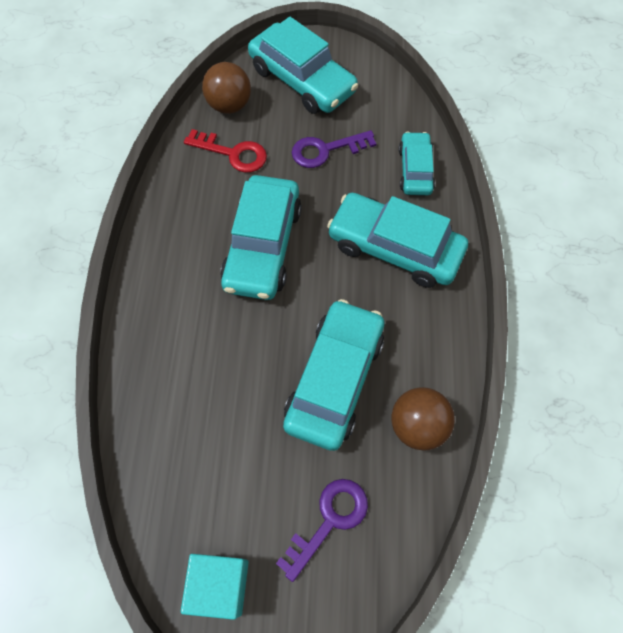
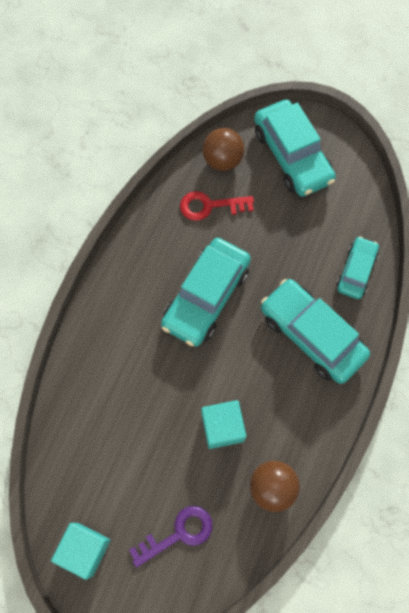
camera: 20 degrees right, 5 degrees up
red key [184,129,267,173] -> red key turned 135 degrees clockwise [180,191,254,221]
turquoise car [283,299,384,451] -> turquoise cube [201,400,246,449]
purple key [292,130,376,168] -> none

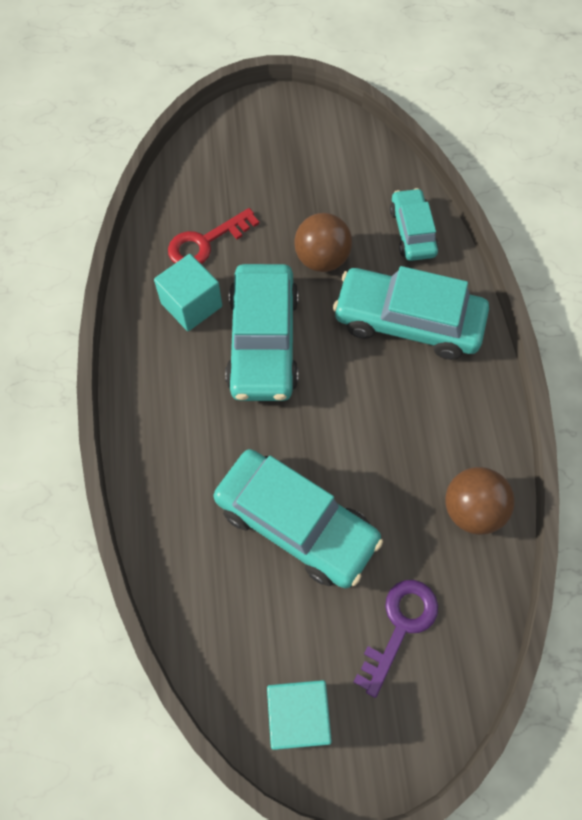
camera: 30 degrees left, 5 degrees down
turquoise cube [201,400,246,449] -> turquoise cube moved to [154,254,222,331]
brown ball [203,128,244,171] -> brown ball moved to [294,213,352,272]
turquoise car [254,99,336,197] -> turquoise car moved to [214,449,383,588]

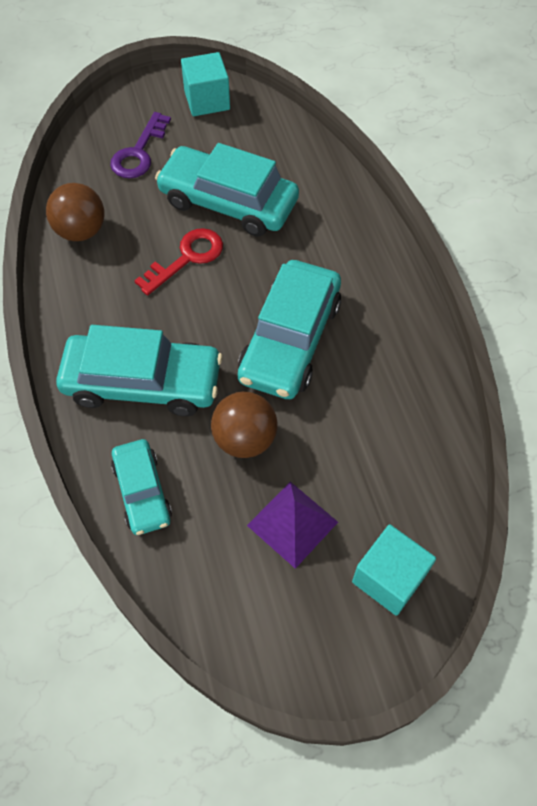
camera: 170 degrees right, 5 degrees down
turquoise cube [154,254,222,331] -> turquoise cube moved to [352,524,436,616]
red key [168,208,259,264] -> red key moved to [134,228,223,295]
turquoise car [225,264,298,401] -> turquoise car turned 150 degrees counterclockwise [238,260,341,399]
none -> purple pyramid [247,482,338,569]

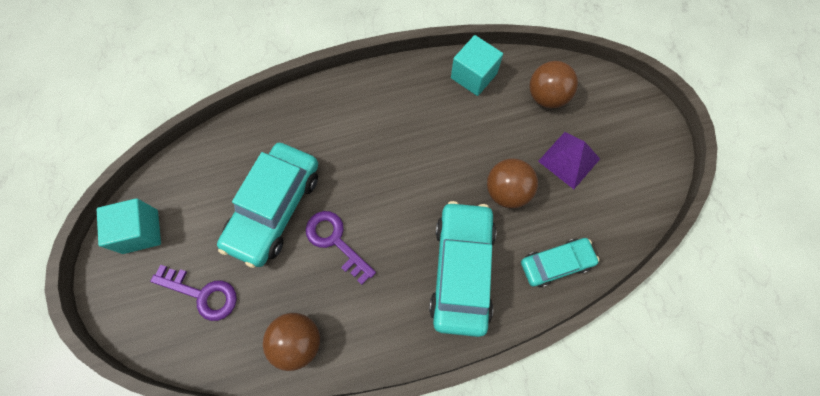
camera: 90 degrees left, 10 degrees up
red key [134,228,223,295] -> purple key [306,211,376,285]
turquoise car [238,260,341,399] -> none
turquoise cube [352,524,436,616] -> turquoise cube moved to [451,35,503,96]
none -> brown ball [529,61,578,108]

